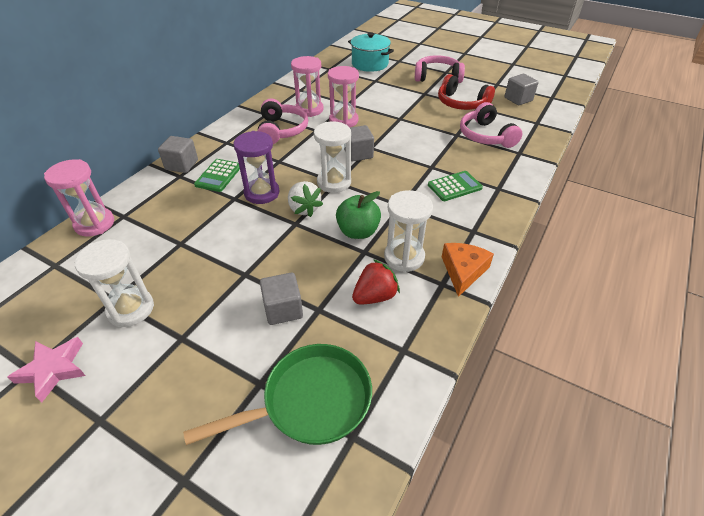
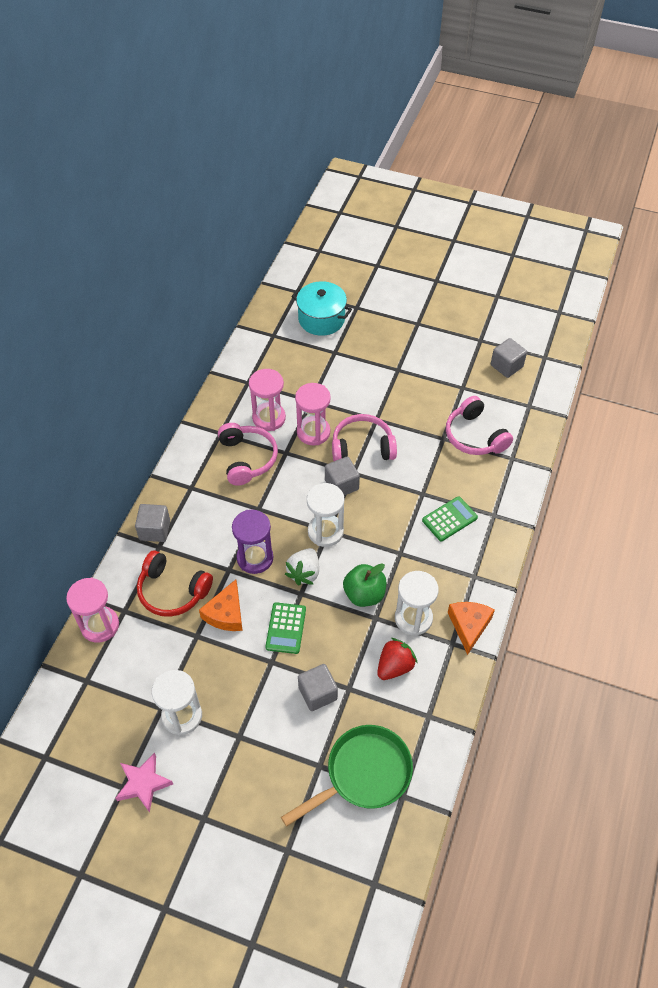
camera: 10 degrees left, 10 degrees up
green calculator [194,159,240,192] -> green calculator moved to [265,602,306,654]
white strawberry [288,181,323,217] -> white strawberry turned 60 degrees clockwise [285,548,319,585]
pink headphones [415,55,465,83] -> pink headphones moved to [332,414,397,461]
red headphones [438,74,495,110] -> red headphones moved to [137,550,213,617]
none -> orange cheese [199,580,243,631]

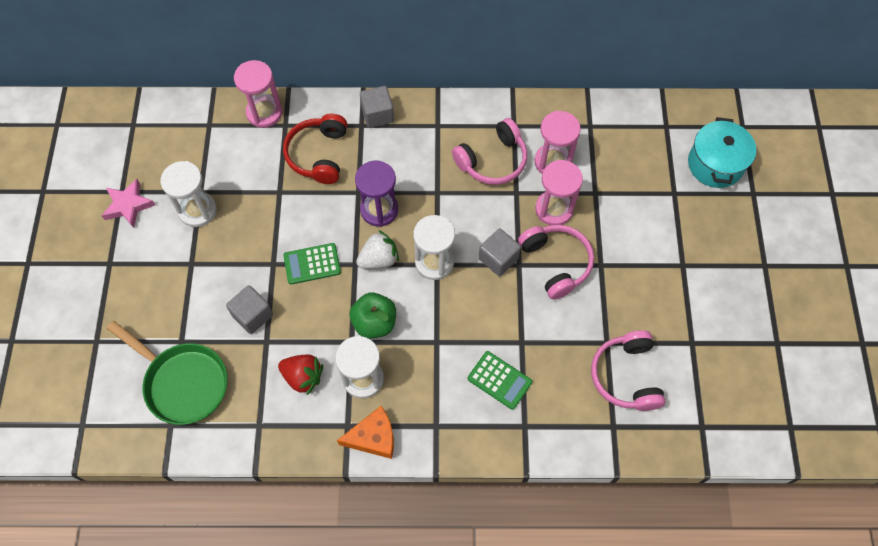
camera: 70 degrees right, 10 degrees up
orange cheese [199,580,243,631] -> none
white strawberry [285,548,319,585] -> white strawberry turned 150 degrees clockwise [356,230,399,269]
pink headphones [446,396,513,455] -> pink headphones turned 45 degrees counterclockwise [591,330,666,411]
grey cube [491,338,527,378] -> none

